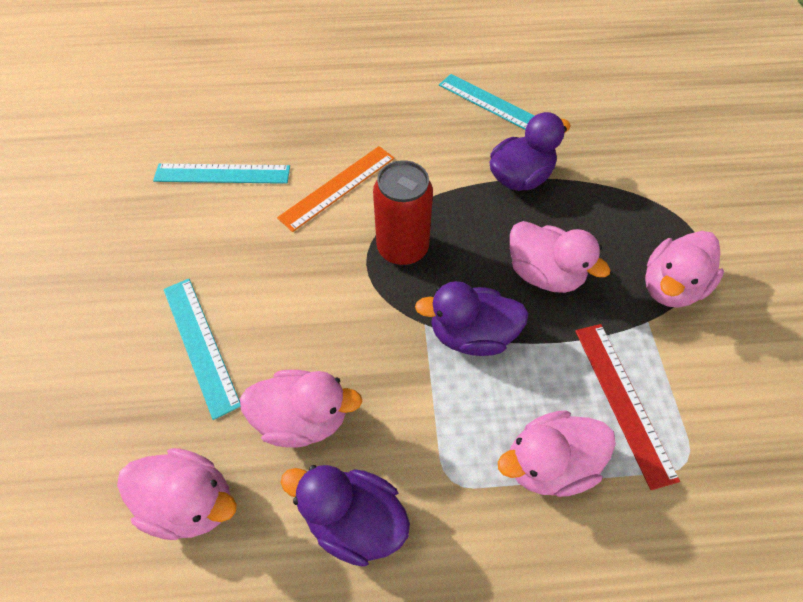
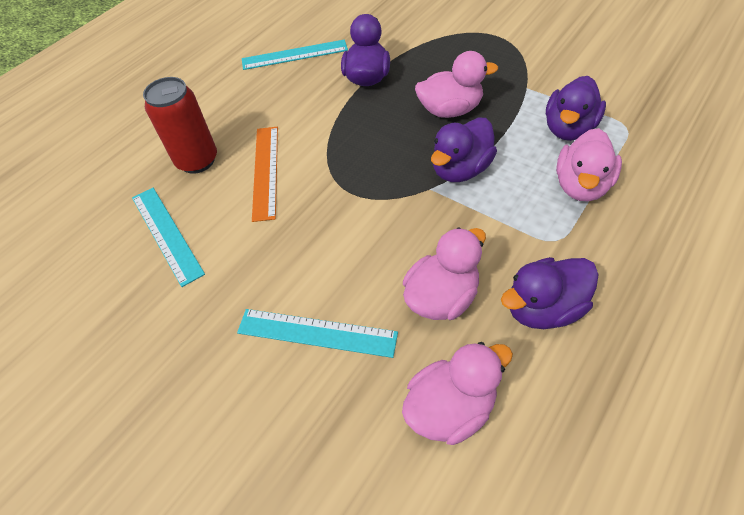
camera: 45 degrees left, 5 degrees down
turquoise ruler [153,163,290,184] -> turquoise ruler turned 75 degrees counterclockwise [132,188,205,287]
red can [373,160,433,266] -> red can moved to [143,77,217,174]
red ruler [575,324,680,490] -> purple duck [546,76,606,141]
pink duck [645,231,724,308] -> none

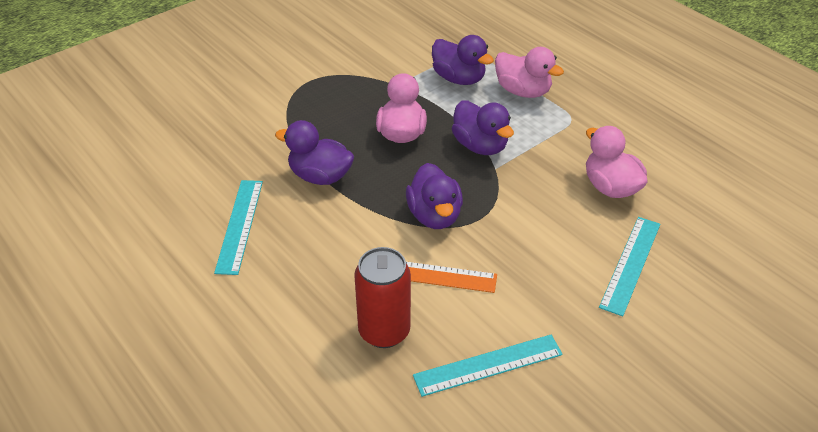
camera: 80 degrees left, 10 degrees down
pink duck [402,342,513,445] -> none
purple duck [501,257,599,329] -> purple duck moved to [406,163,463,229]

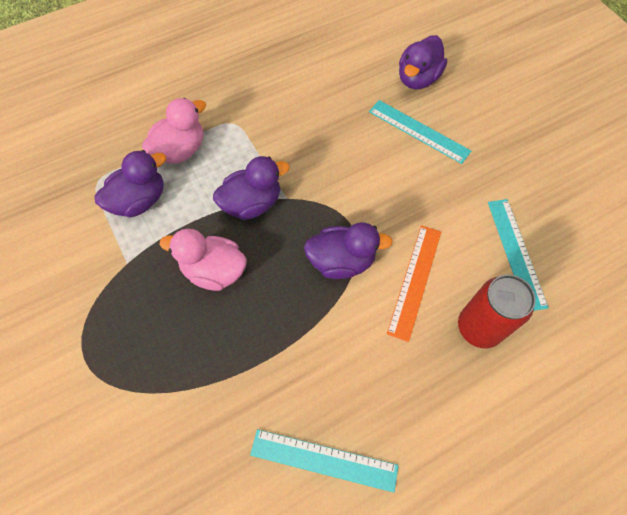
camera: 80 degrees left, 20 degrees up
purple duck [275,120,354,185] -> purple duck moved to [399,35,447,89]
pink duck [586,126,647,198] -> none

